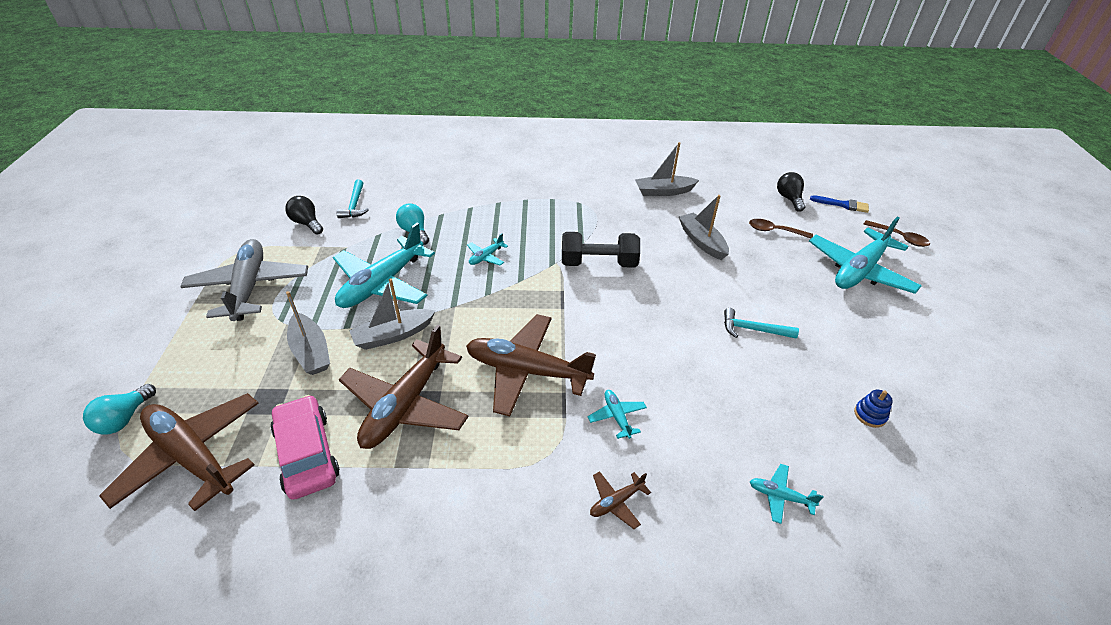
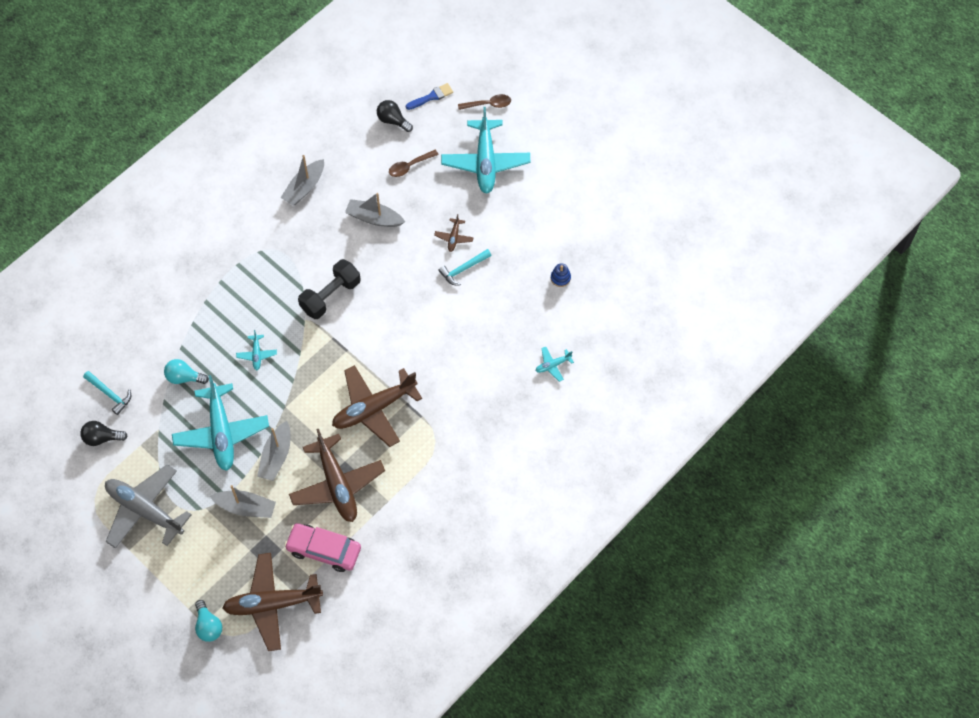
camera: 45 degrees left, 20 degrees up
turquoise plane [588,390,647,439] -> none
brown plane [590,471,651,529] -> brown plane moved to [434,214,474,252]

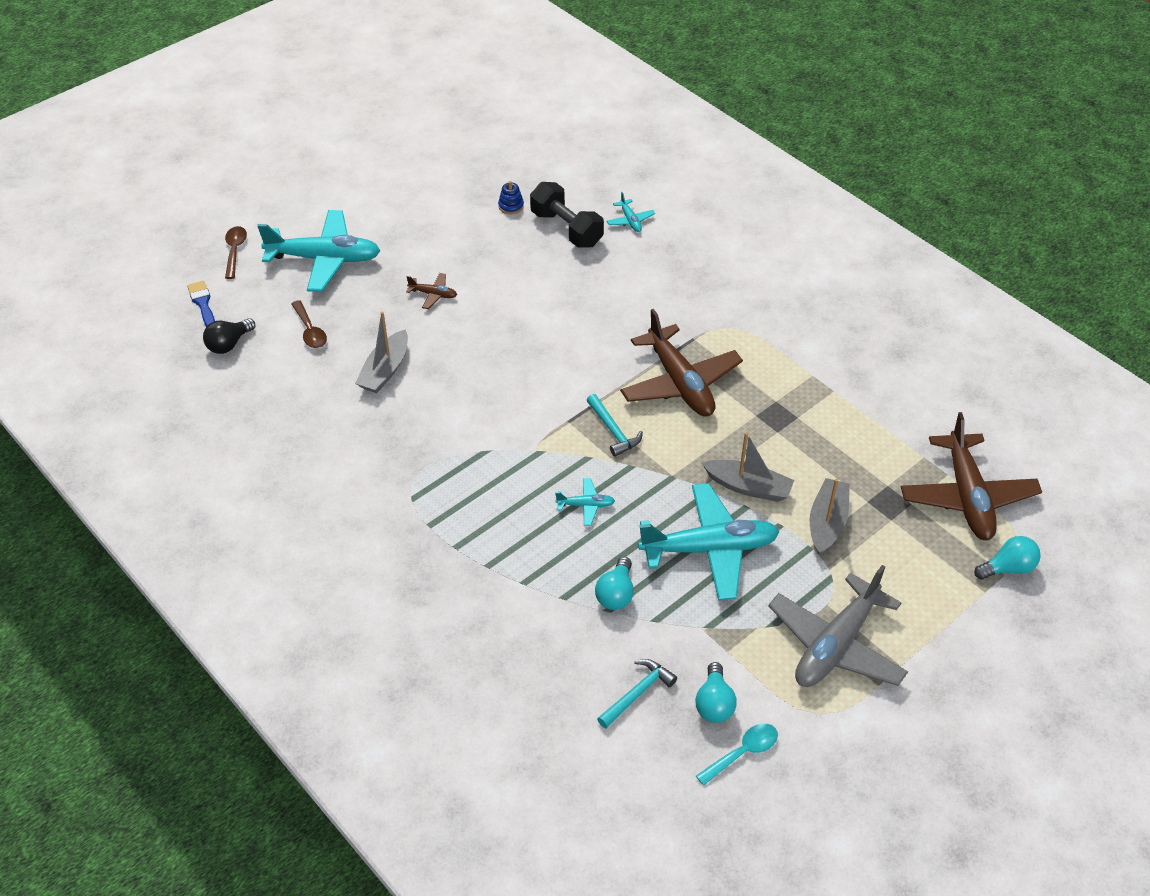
camera: 85 degrees left, 15 degrees down
black light bulb [80,421,128,446] -> turquoise light bulb [695,662,737,723]
grey boat [281,155,324,205] -> none
pink car [285,523,361,572] -> none
brown plane [289,429,385,522] -> none
black dumbbell [298,259,361,319] -> black dumbbell moved to [530,182,604,247]
turquoise hammer [438,249,491,286] -> turquoise hammer moved to [587,394,643,457]
none -> turquoise spoon [696,724,778,786]

